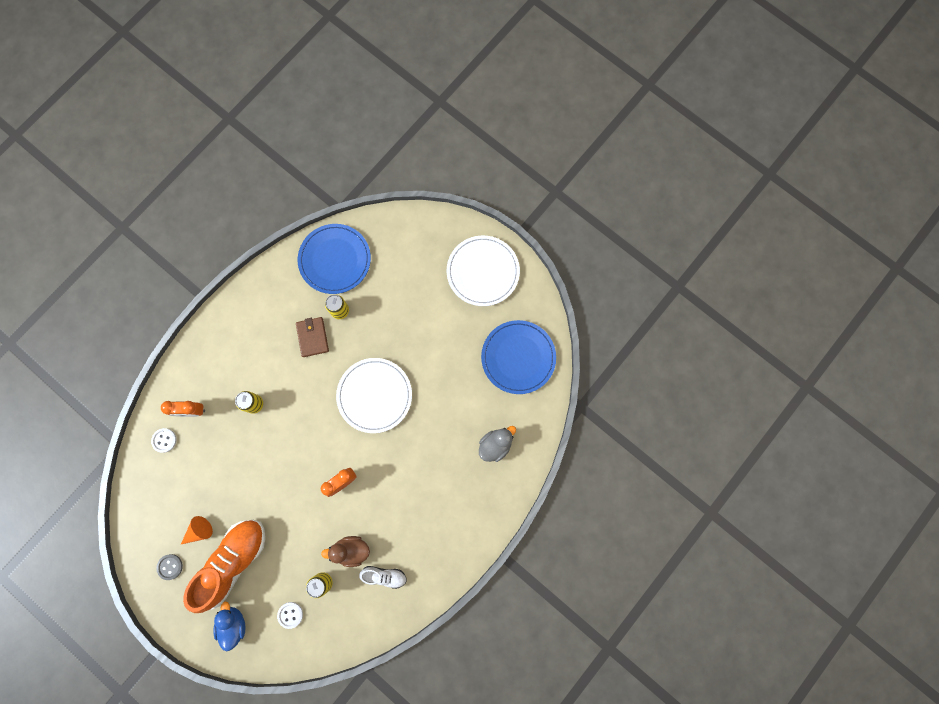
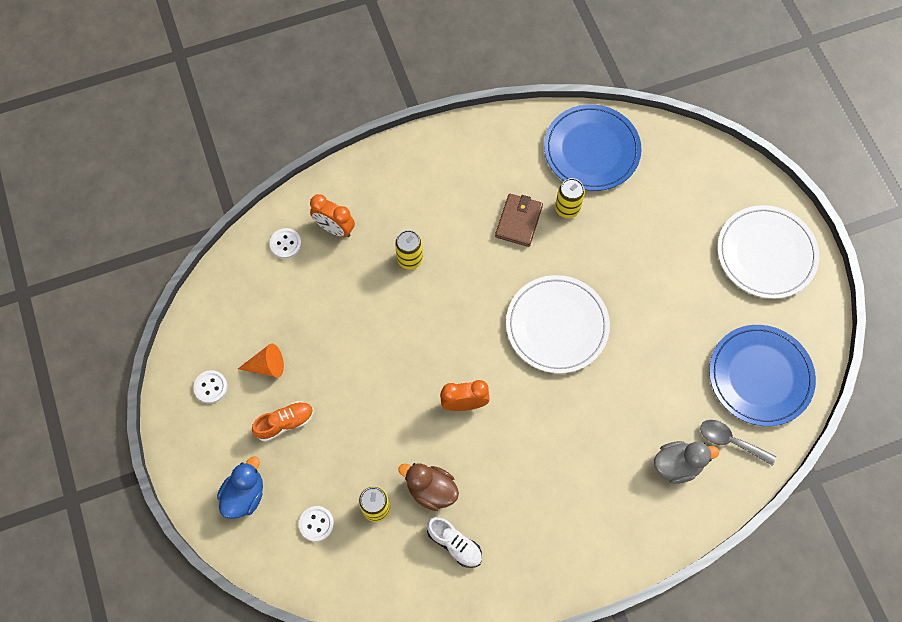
camera: 30 degrees right, 10 degrees down
grey button [156,554,183,580] -> white button [193,370,228,404]
orange shoe [183,520,265,613] -> orange shoe [252,401,314,442], size x0.47
none -> grey spoon [700,420,776,466]

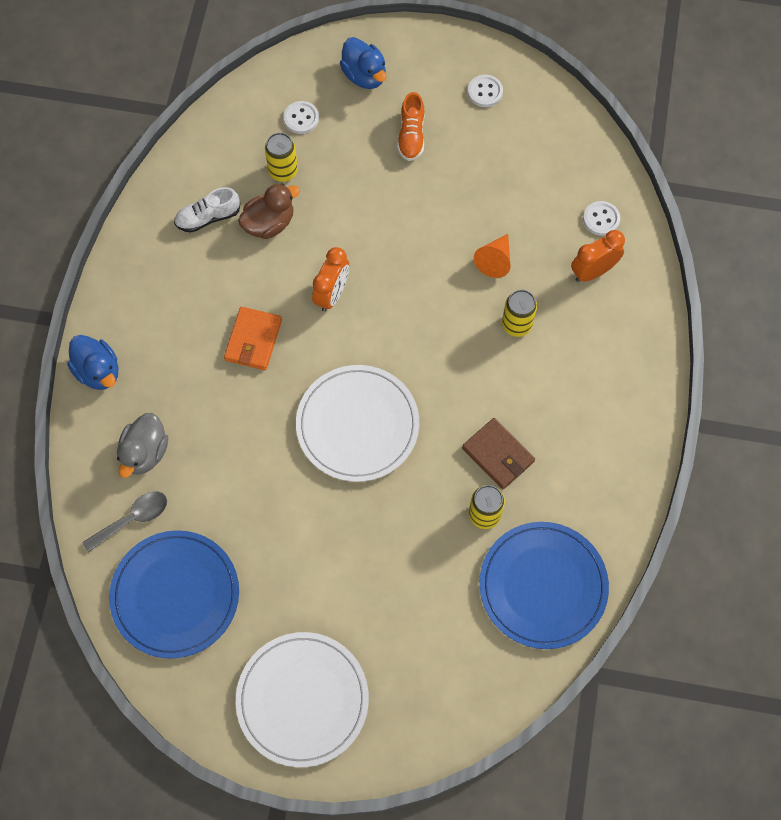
camera: 120 degrees right, 0 degrees up
orange cone [238,343,284,378] -> orange cone moved to [474,234,510,278]
none -> blue duck [67,335,118,390]
none -> orange wallet [224,307,282,370]

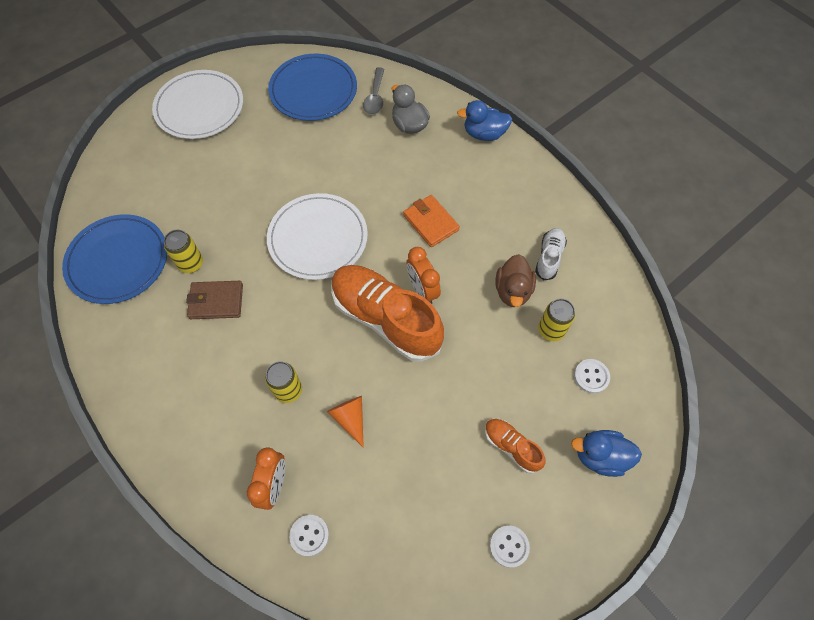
camera: 130 degrees right, 5 degrees down
none -> orange shoe [331,265,444,362]

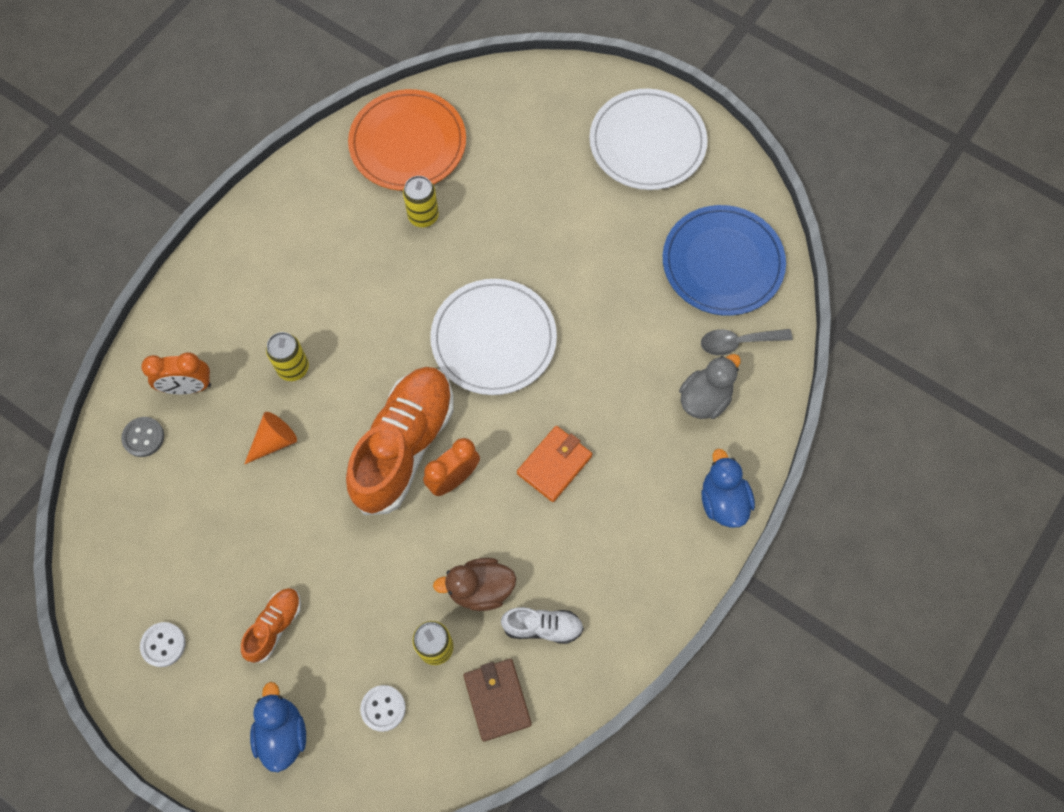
camera: 75 degrees right, 5 degrees up
blue plate [62,214,167,304] -> orange plate [348,89,466,191]
brown wallet [186,281,243,319] -> brown wallet moved to [464,659,532,741]
white button [289,515,329,556] -> grey button [121,417,164,457]

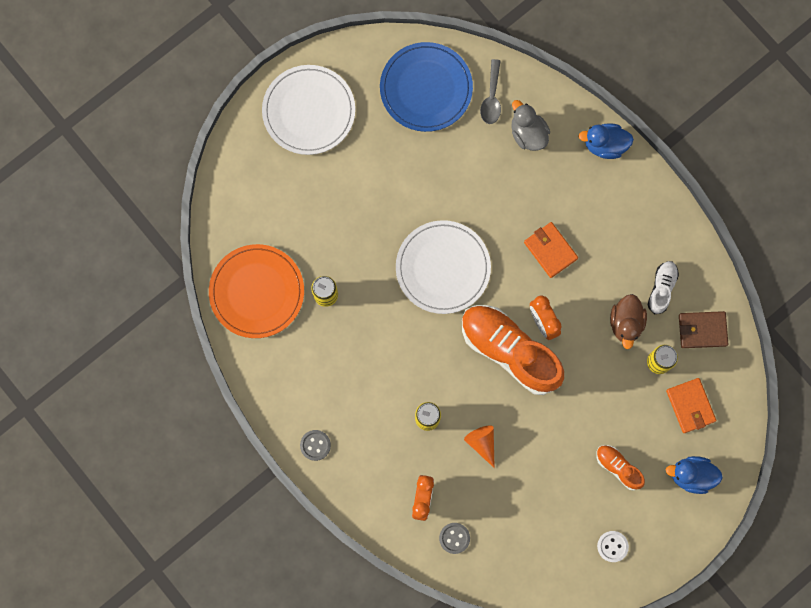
camera: 75 degrees left, 10 degrees up
white button [360,685,406,732] -> orange wallet [666,378,716,433]
none -> grey button [300,430,331,461]

